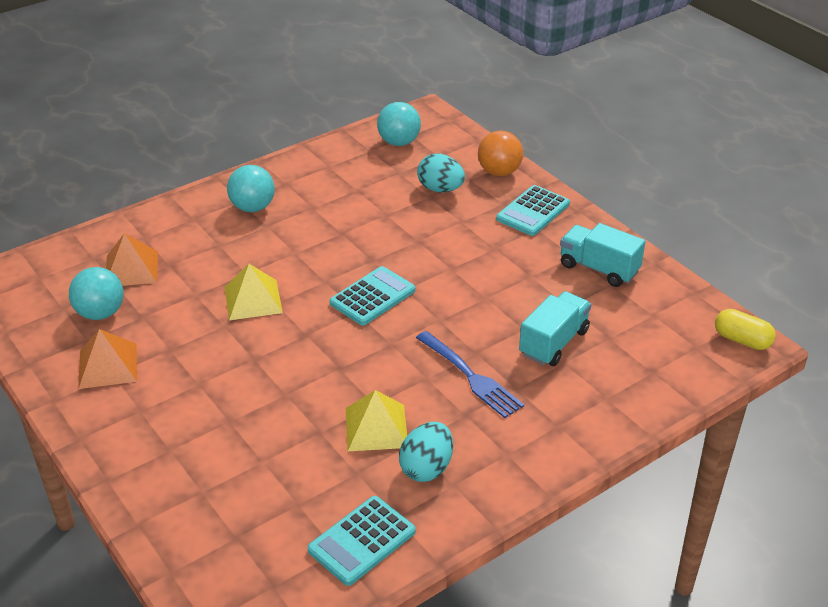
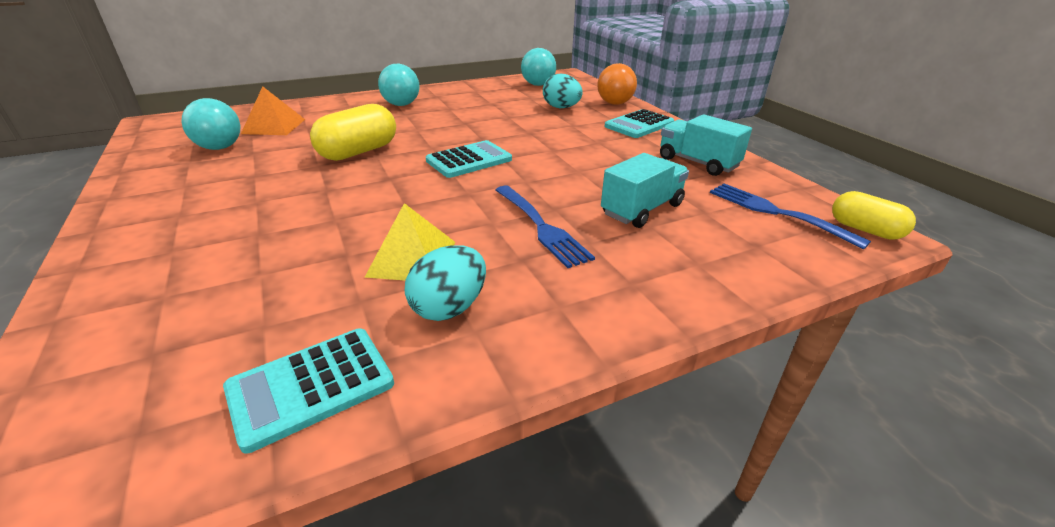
camera: 10 degrees right, 5 degrees down
orange pyramid [78,329,137,389] -> none
yellow pyramid [224,264,283,320] -> yellow capsule [310,104,396,161]
none -> blue fork [710,183,871,249]

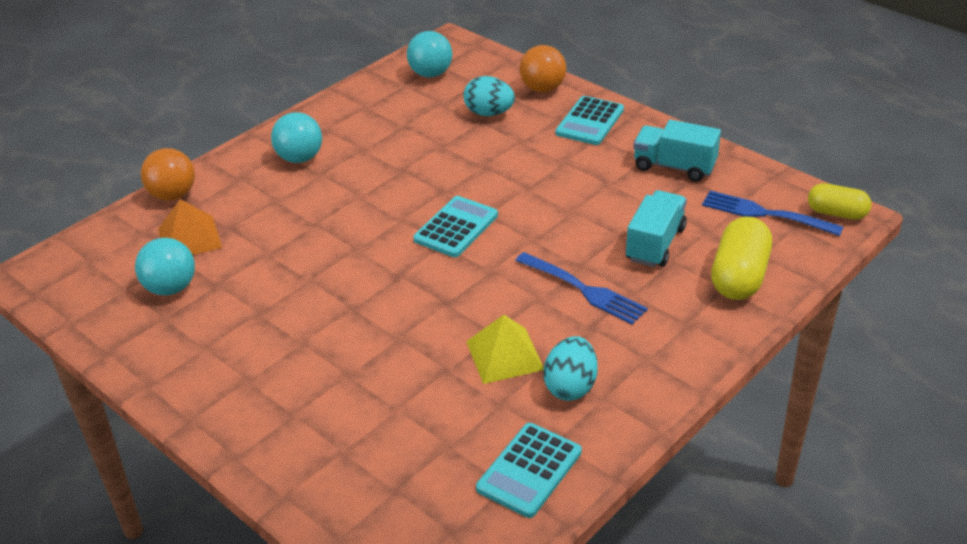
camera: 20 degrees left, 5 degrees up
yellow capsule [310,104,396,161] -> yellow capsule moved to [711,217,772,300]
none -> orange ball [141,148,195,201]

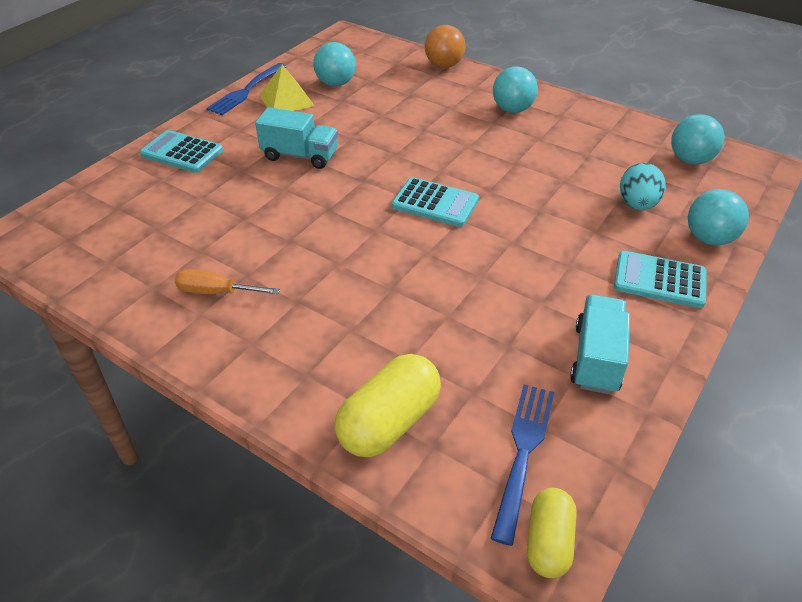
camera: 80 degrees right, 5 degrees up
orange pyramid [158,199,222,255] -> none
yellow pyramid [466,315,544,384] -> yellow pyramid moved to [259,65,314,111]
turquoise calculator [476,423,582,518] -> turquoise calculator moved to [140,130,223,173]
blue fork [515,252,648,325] -> blue fork moved to [206,63,287,115]
orange ball [519,45,566,93] -> turquoise ball [688,189,749,245]
turquoise egg [544,336,598,401] -> orange screwdriver [175,269,280,294]
turquoise truck [626,190,687,267] -> turquoise truck moved to [255,107,338,169]
yellow capsule [711,217,772,300] -> yellow capsule turned 60 degrees counterclockwise [335,354,441,457]

